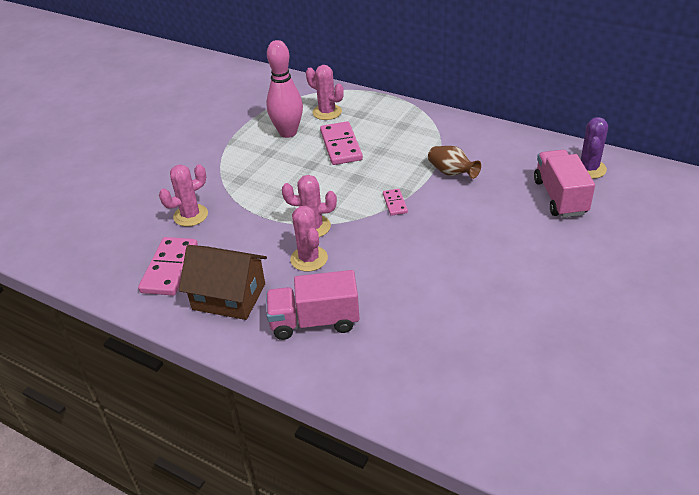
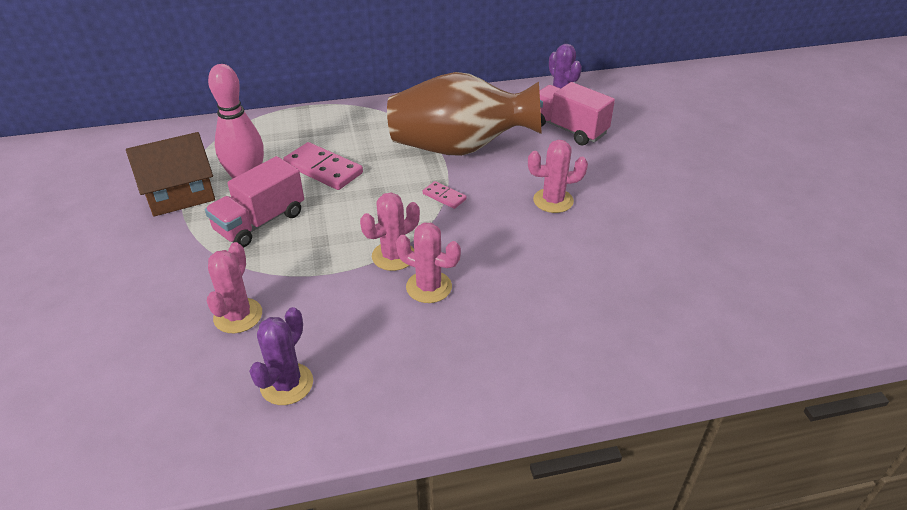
camera: 45 degrees left, 0 degrees up
pink domino [138,237,198,296] -> purple cactus [249,307,313,405]
brown house [179,245,267,320] -> brown house moved to [126,132,215,217]
pink truck [266,270,360,340] -> pink truck moved to [205,156,304,247]
pink cactus [306,65,344,120] -> pink cactus moved to [528,140,588,213]
brown vase [428,146,481,179] -> brown vase [387,72,542,156], size x2.46

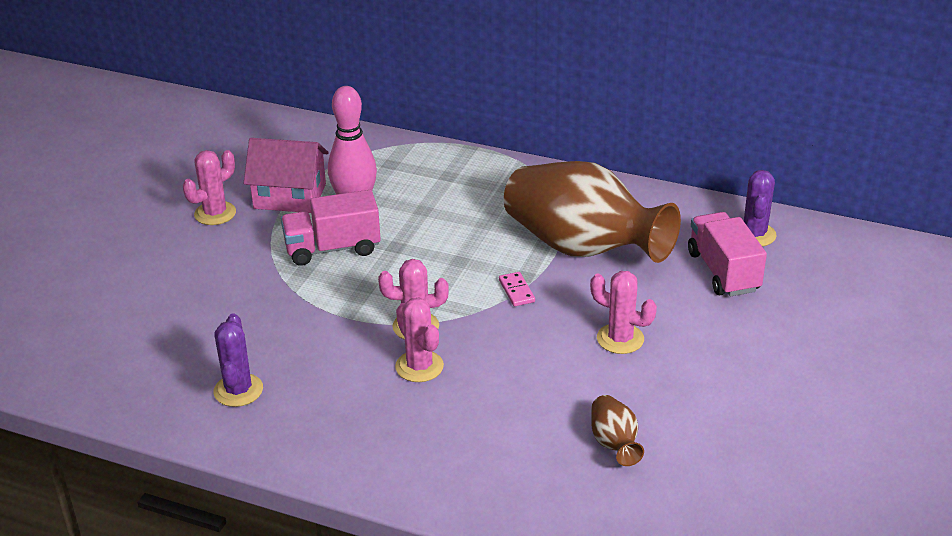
camera: 35 degrees right, 5 degrees down
brown house [126,132,215,217] -> pink house [244,138,329,213]
pink cactus [207,242,262,333] -> pink cactus moved to [183,150,236,225]
purple cactus [249,307,313,405] -> purple cactus turned 60 degrees counterclockwise [213,314,263,407]
pink domino [283,142,363,190] -> none
none -> brown vase [591,395,644,466]

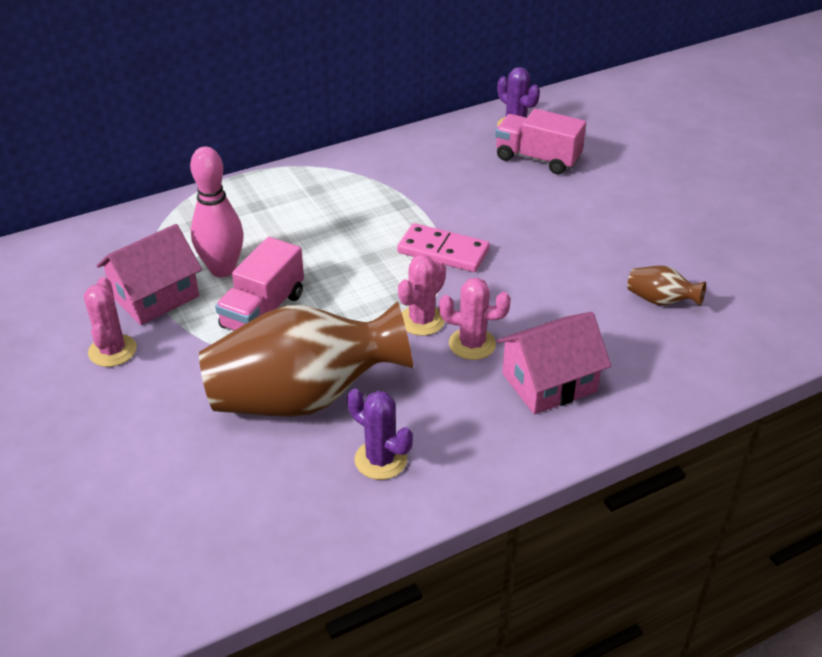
camera: 50 degrees left, 5 degrees up
pink domino [499,272,535,307] -> pink domino [397,223,490,272], size x1.92
brown vase [504,161,681,263] -> brown vase moved to [199,302,413,417]
pink cactus [590,271,657,354] -> none
none -> pink house [497,312,611,414]

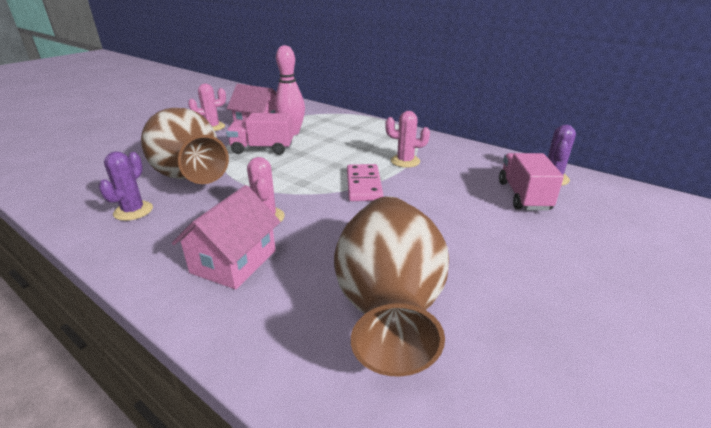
camera: 65 degrees right, 10 degrees down
pink cactus [398,255,446,336] -> pink cactus moved to [385,111,430,168]
pink house [497,312,611,414] -> pink house turned 75 degrees clockwise [172,185,280,289]
brown vase [627,266,706,306] -> brown vase [334,196,449,377], size x2.46

